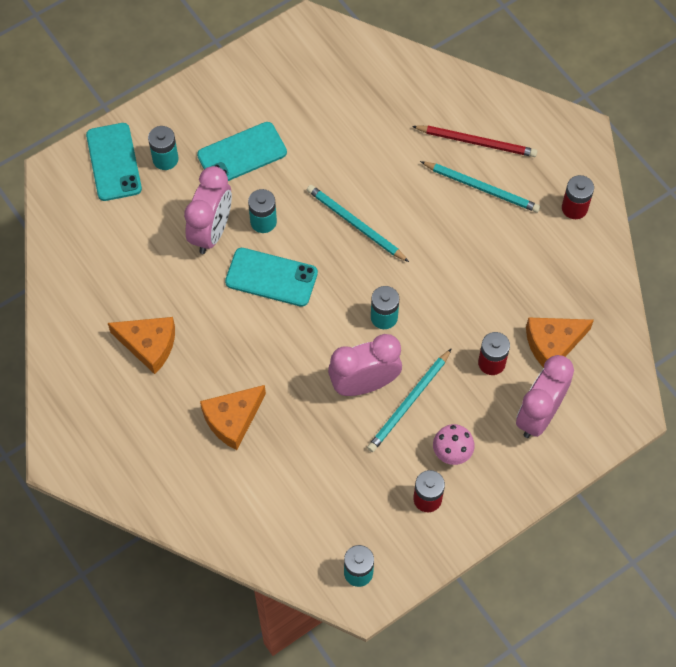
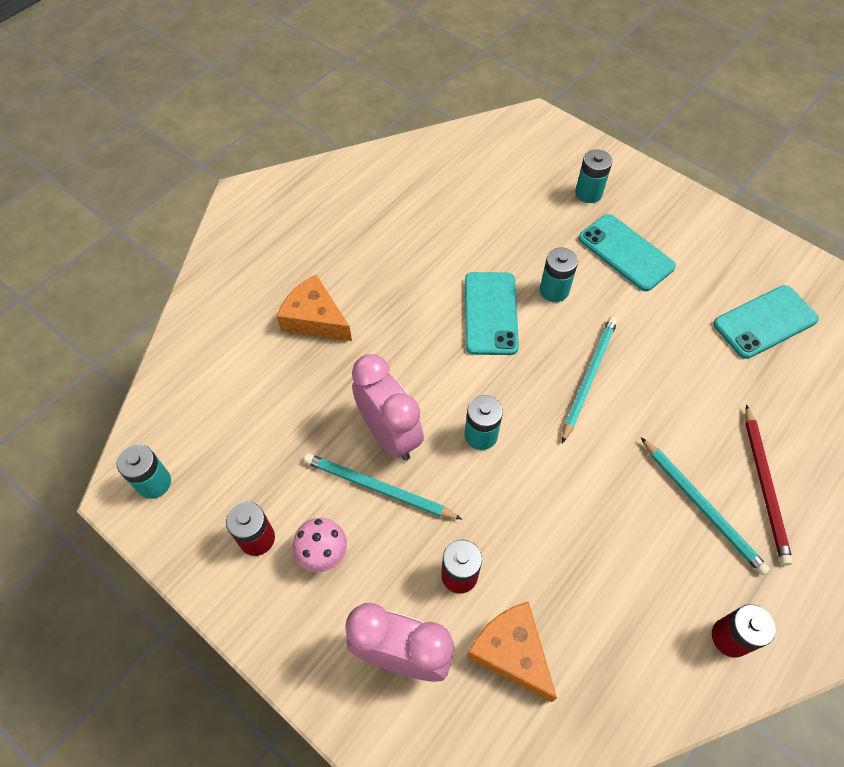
camera: 75 degrees right, 5 degrees down
turquoise phone [86,123,142,201] -> turquoise phone moved to [713,285,819,359]
orange cheese [108,317,175,374] -> none
pink clock [184,166,232,254] -> none
turquoise pencil [420,161,540,213] -> turquoise pencil turned 45 degrees counterclockwise [641,438,770,575]

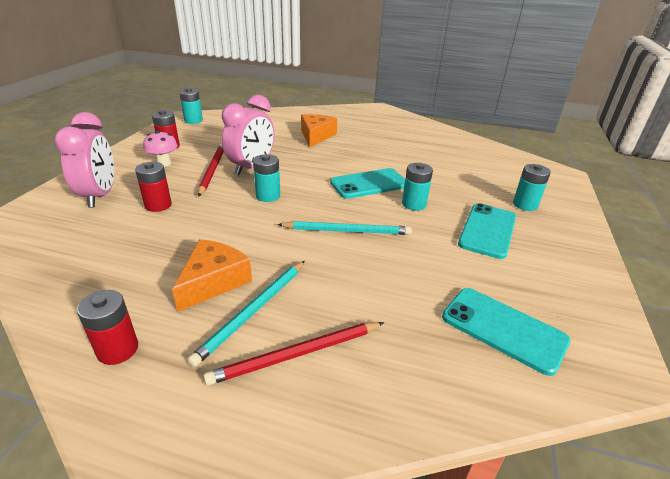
camera: 65 degrees right, 25 degrees down
turquoise pencil [304,453,462,519] -> red pencil [198,144,224,197]
orange cheese [467,601,557,702] -> orange cheese moved to [172,239,252,312]

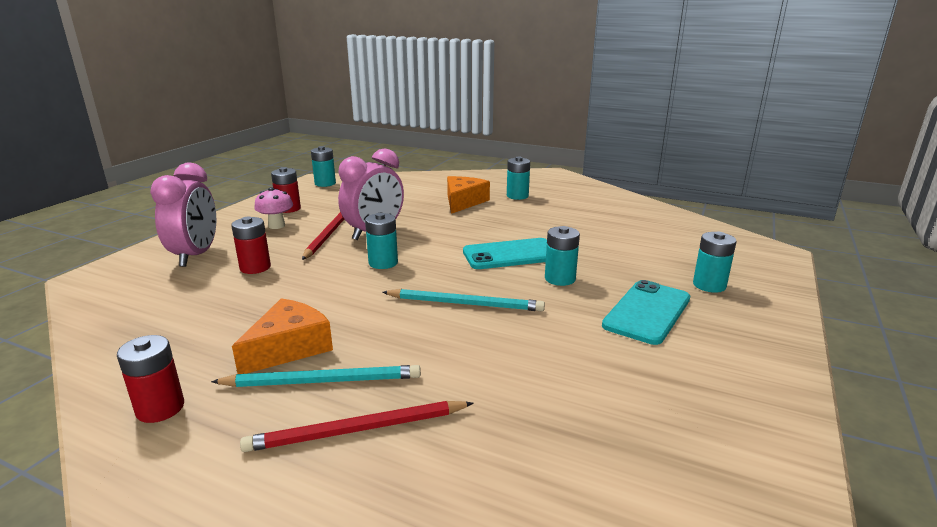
camera: 10 degrees right, 10 degrees down
turquoise pencil [187,261,305,367] -> turquoise pencil turned 135 degrees counterclockwise [211,365,421,387]
turquoise phone [442,288,570,376] -> none
none -> turquoise battery [507,157,530,200]

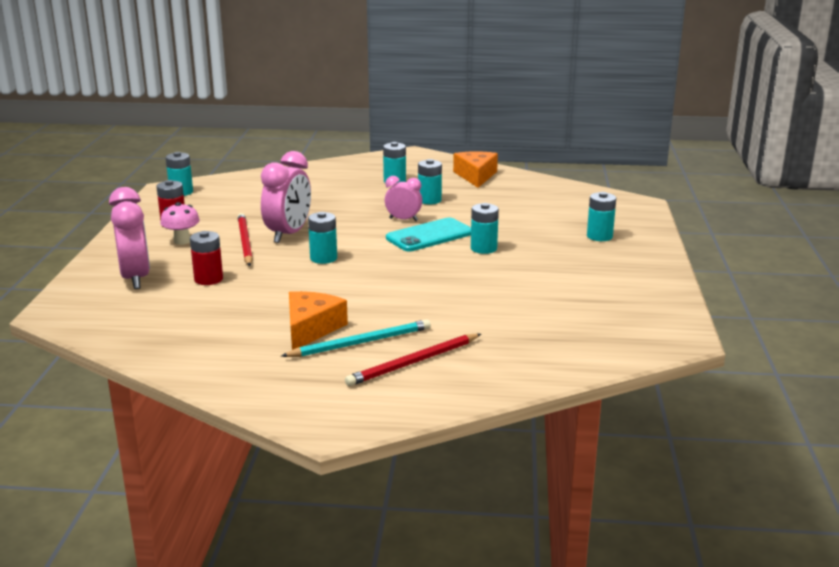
camera: 20 degrees left, 0 degrees up
red battery [117,335,184,423] -> none
turquoise pencil [382,289,545,312] -> none
orange cheese [447,176,490,214] -> orange cheese moved to [453,151,498,188]
turquoise phone [602,280,690,345] -> none
none -> pink clock [385,176,422,221]
none -> turquoise battery [418,159,442,204]

